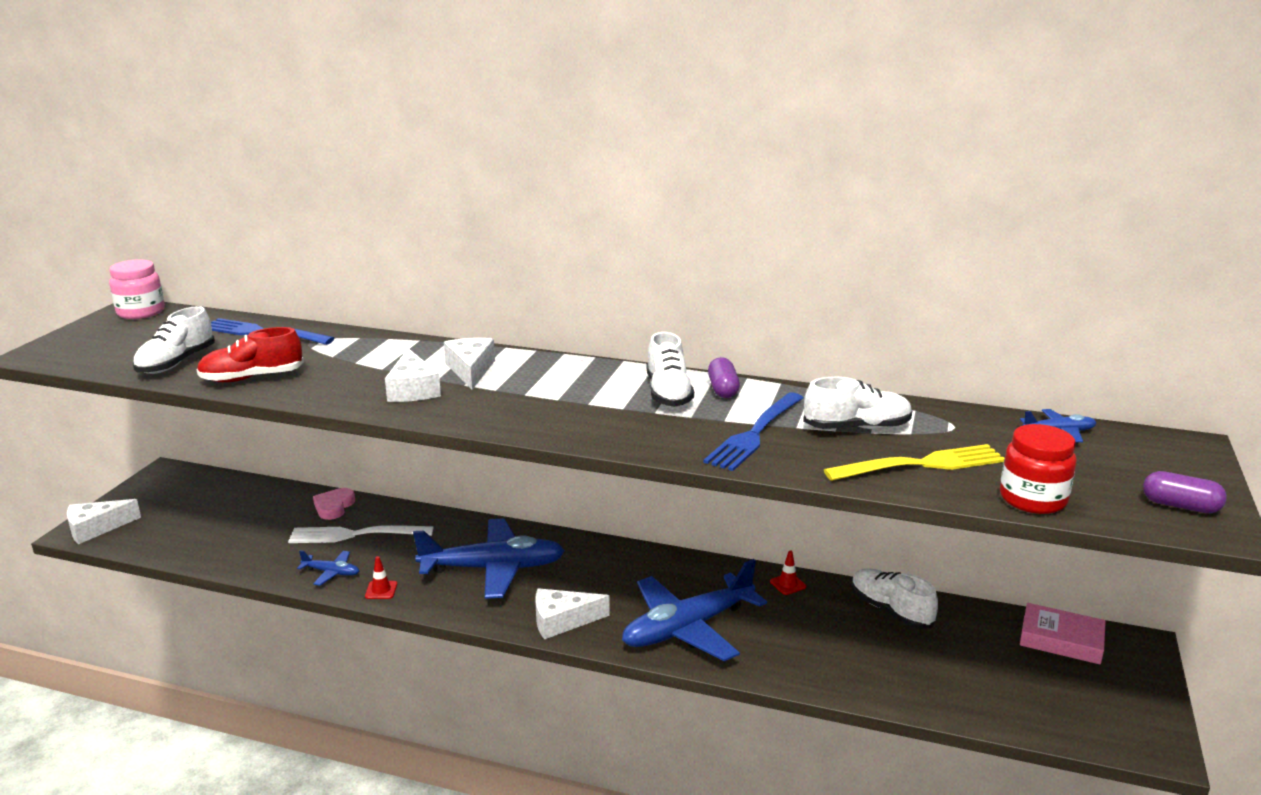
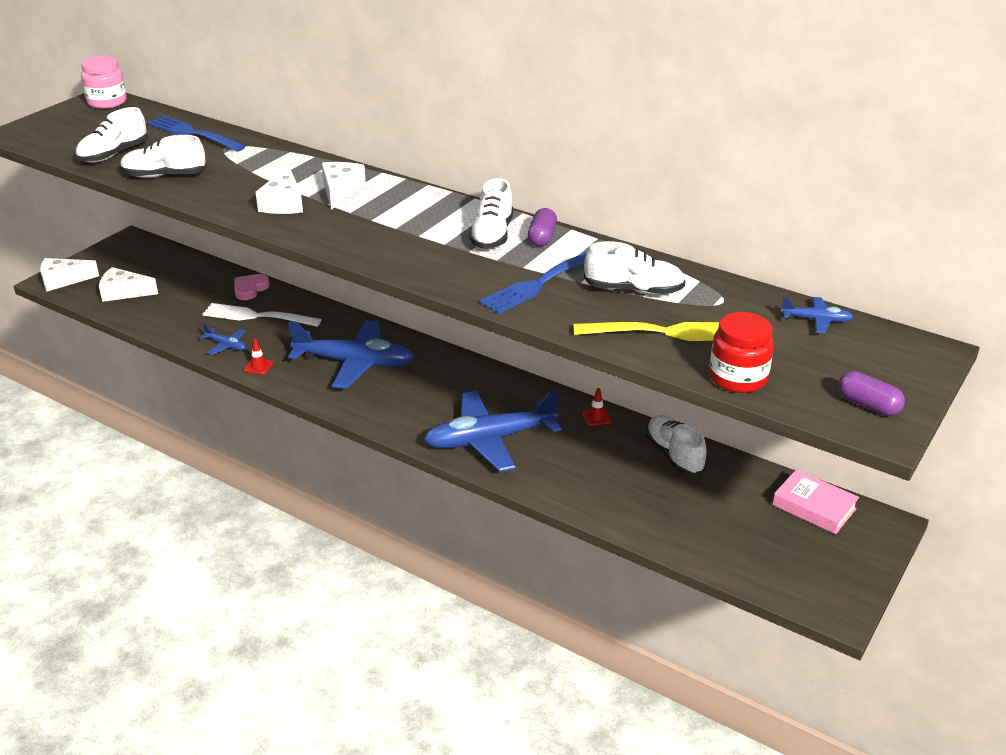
camera: 15 degrees right, 10 degrees up
red shoe [196,327,304,382] -> white shoe [120,135,207,178]
white cheese [535,588,610,640] -> white cheese moved to [99,267,158,302]

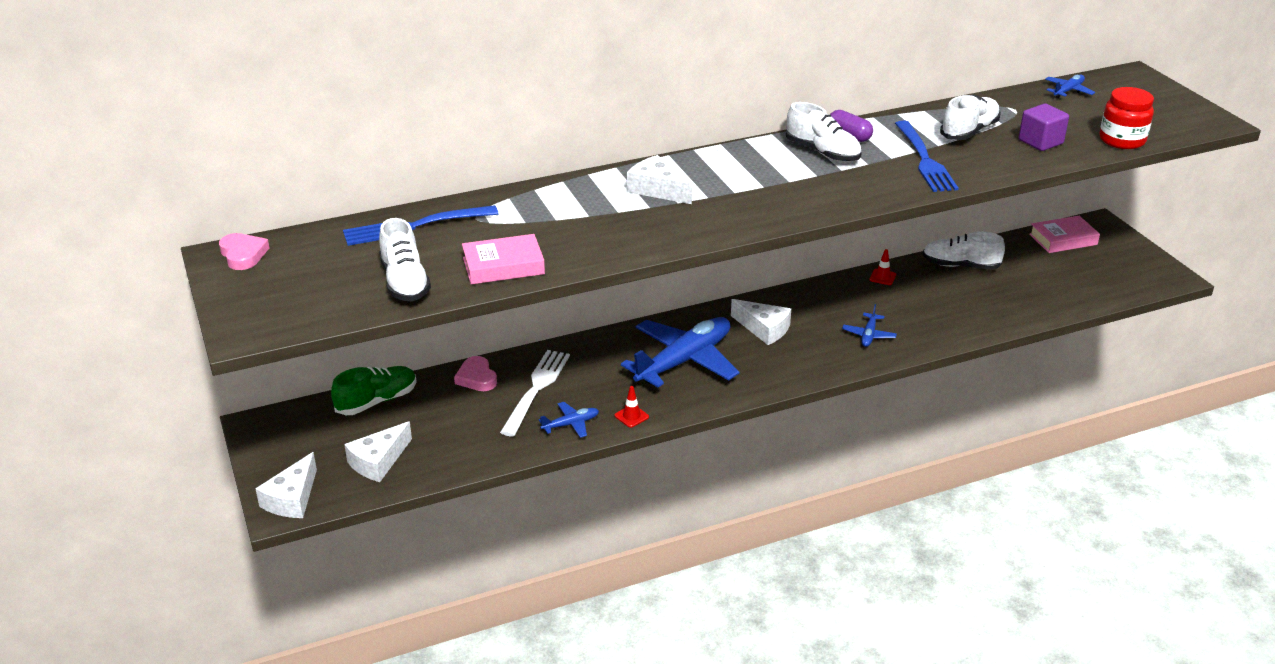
camera: 55 degrees left, 0 degrees up
pink jar [81,56,127,109] -> pink heart [219,233,269,270]
white shoe [120,135,207,178] -> pink book [462,234,545,284]
white fork [203,303,322,327] -> white fork turned 150 degrees clockwise [500,350,570,436]
white cheese [256,166,303,214] -> white cheese moved to [731,299,791,345]
blue plane [424,390,561,472] -> blue plane [842,304,897,347], size x0.43
yellow fork [573,322,719,341] -> purple cube [1019,104,1069,151]
purple capsule [838,371,905,416] -> none
none -> green shoe [331,366,417,415]

